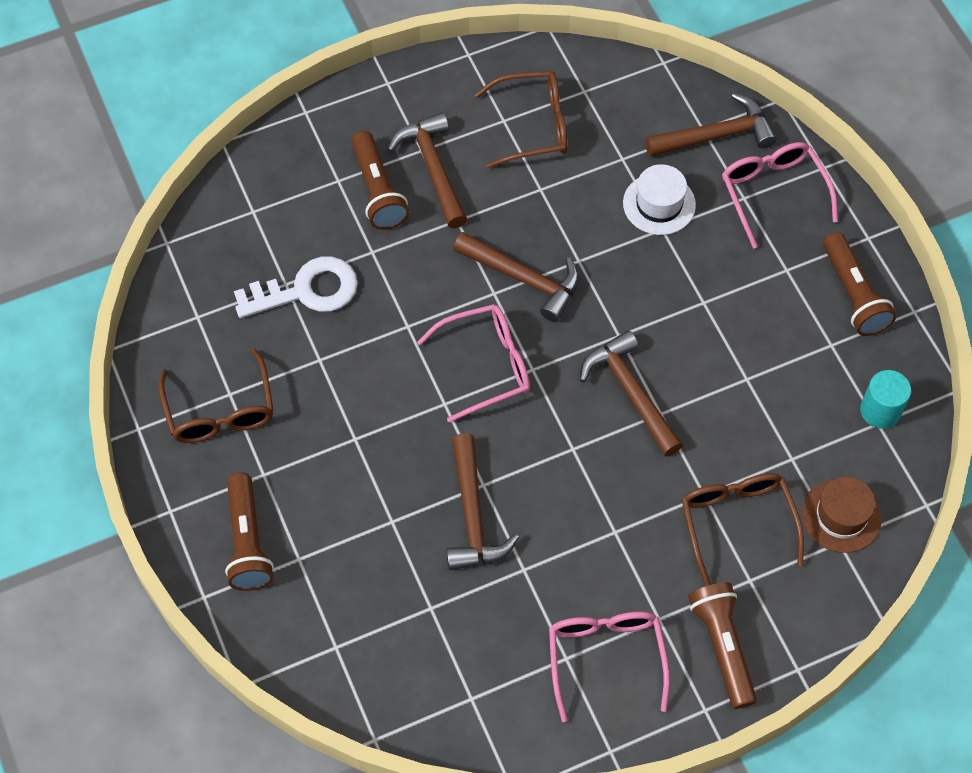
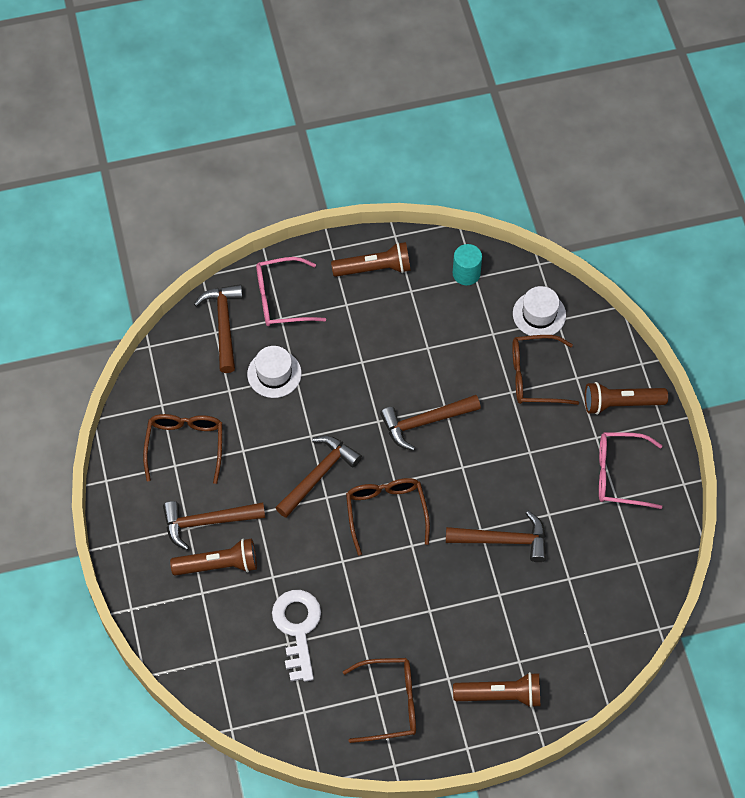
camera: 80 degrees left, 0 degrees up
pink glasses [417,304,530,423] -> brown glasses [346,478,430,556]
brown hat [802,477,882,553] -> white hat [513,286,566,336]

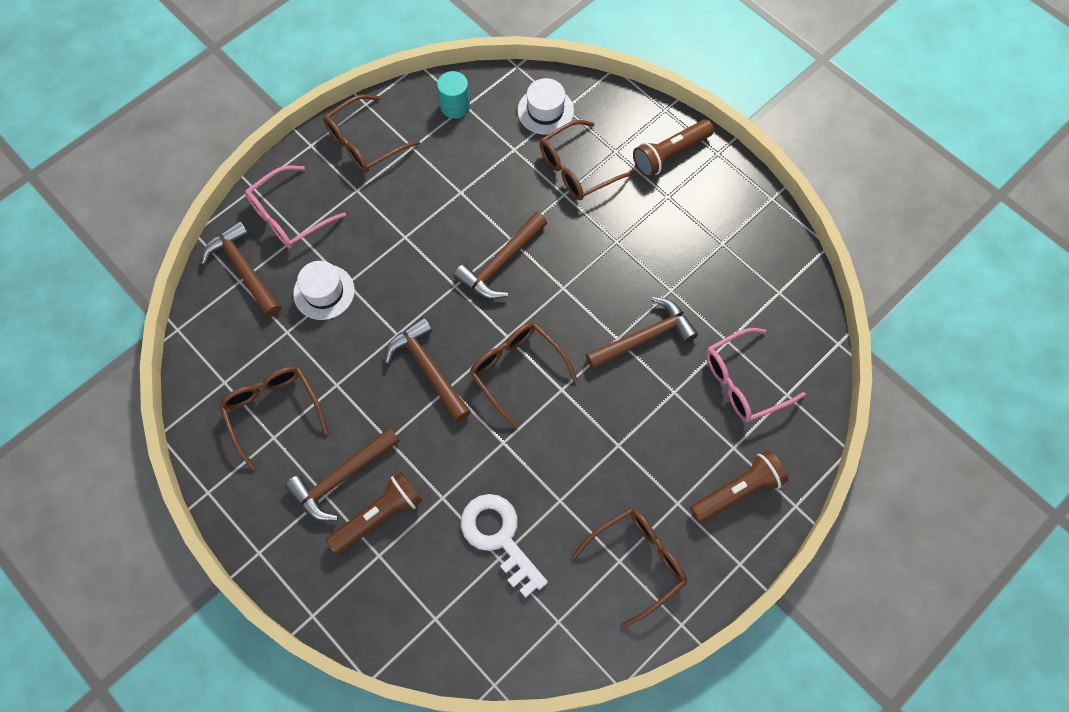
camera: 30 degrees left, 5 degrees up
brown hammer [275,436,362,518] -> brown hammer turned 45 degrees counterclockwise [385,317,471,422]
brown flashlight [331,242,411,277] -> brown glasses [323,94,420,173]
pink glasses [599,432,662,509] -> pink glasses moved to [706,328,806,422]

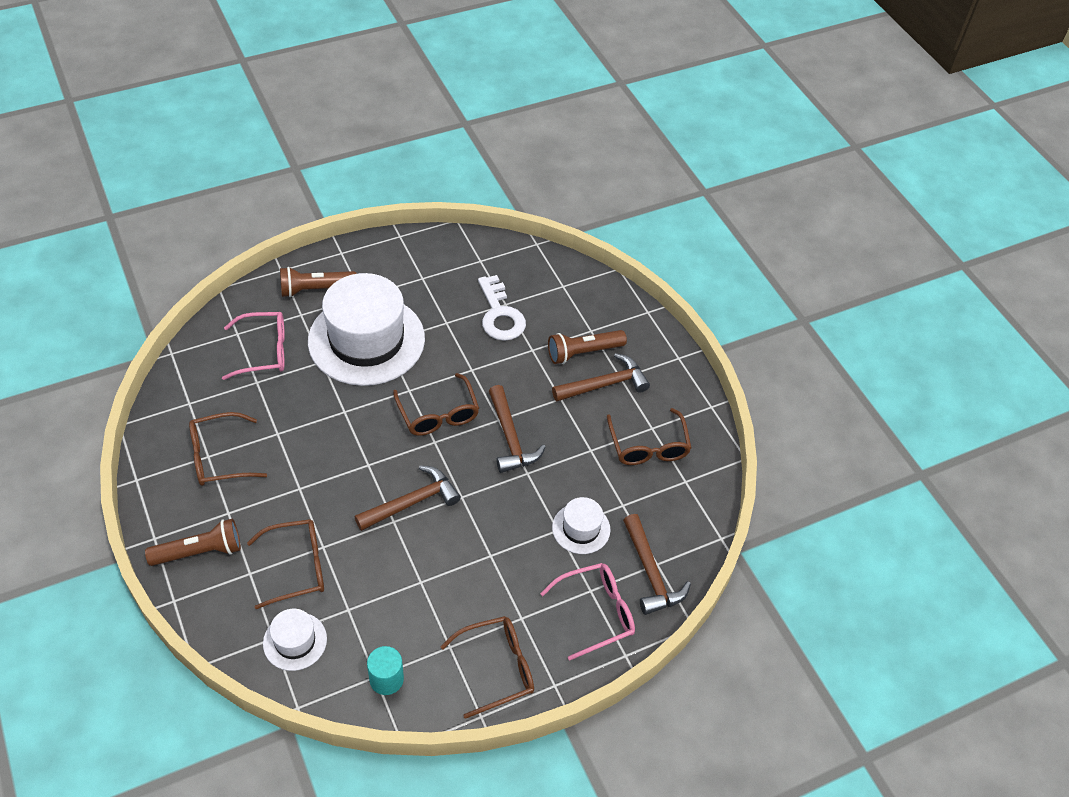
camera: 165 degrees left, 15 degrees down
brown glasses [572,508,687,628] -> brown glasses moved to [189,412,267,486]
brown hammer [586,297,698,370] -> none
none -> white hat [308,273,425,386]

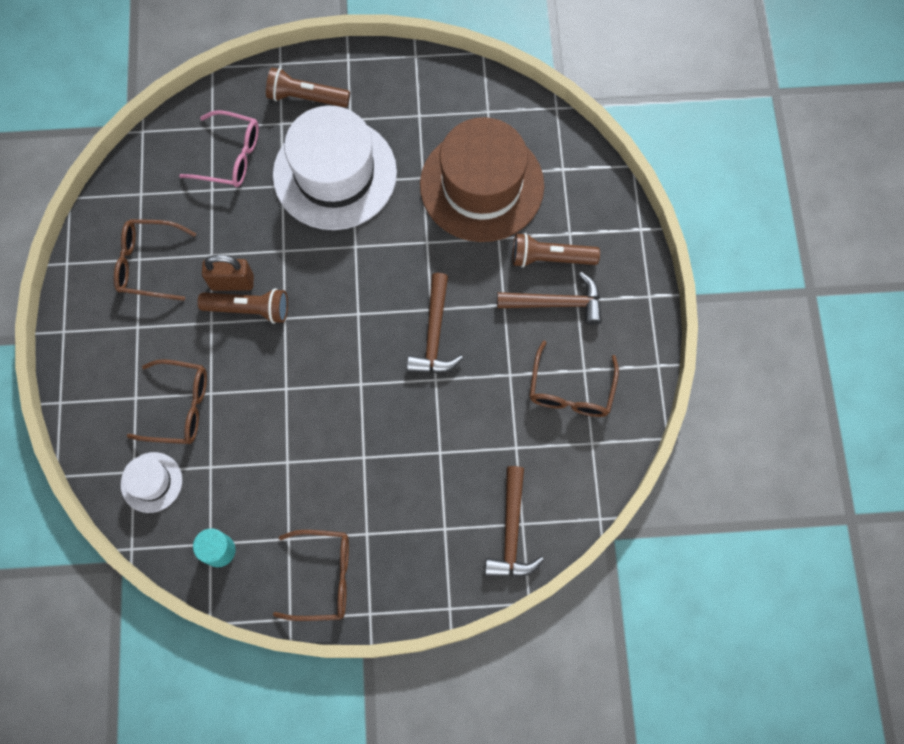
camera: 25 degrees right, 20 degrees up
brown flashlight [145,518,241,566] -> brown flashlight moved to [198,288,288,324]
brown hammer [355,465,461,531] -> none
brown glasses [393,373,479,436] -> none
white key [478,275,526,341] -> brown hat [420,117,544,242]
pink glasses [540,563,635,661] -> none
white hat [552,497,611,554] -> none
none -> brown padlock [202,255,254,291]

